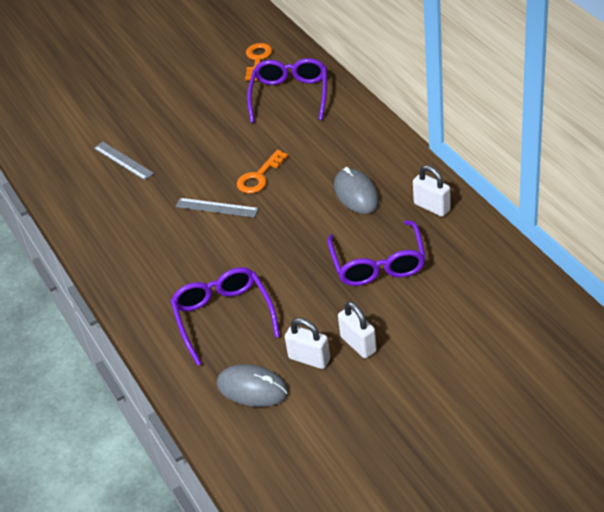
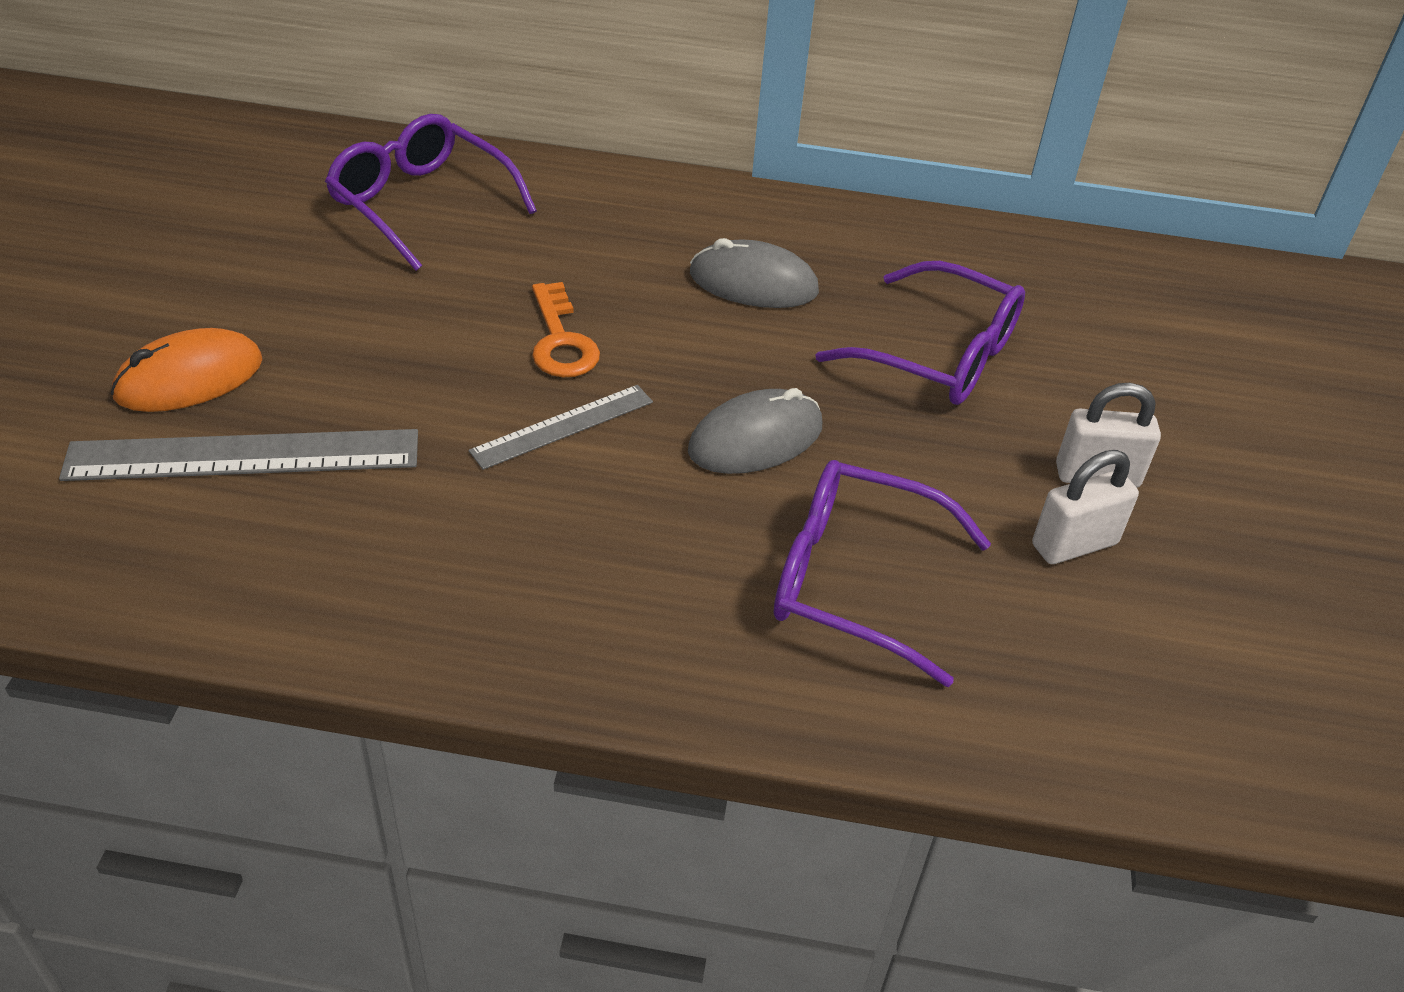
camera: 60 degrees left, 0 degrees up
grey ruler [94,142,154,180] -> grey ruler [59,429,418,481], size x1.68
grey mouse [217,364,288,407] -> grey mouse moved to [688,388,822,474]
orange key [245,43,272,81] -> none
white padlock [413,165,451,217] -> none
none -> orange mouse [111,328,263,412]

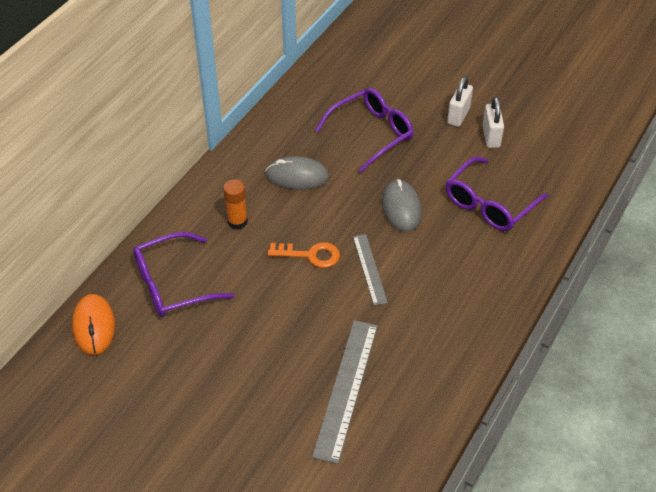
camera: 65 degrees left, 5 degrees up
orange mouse [111,328,263,412] -> orange mouse moved to [72,294,115,355]
grey mouse [690,238,819,308] -> grey mouse turned 60 degrees clockwise [265,156,329,190]
none -> orange glue stick [223,179,248,229]

